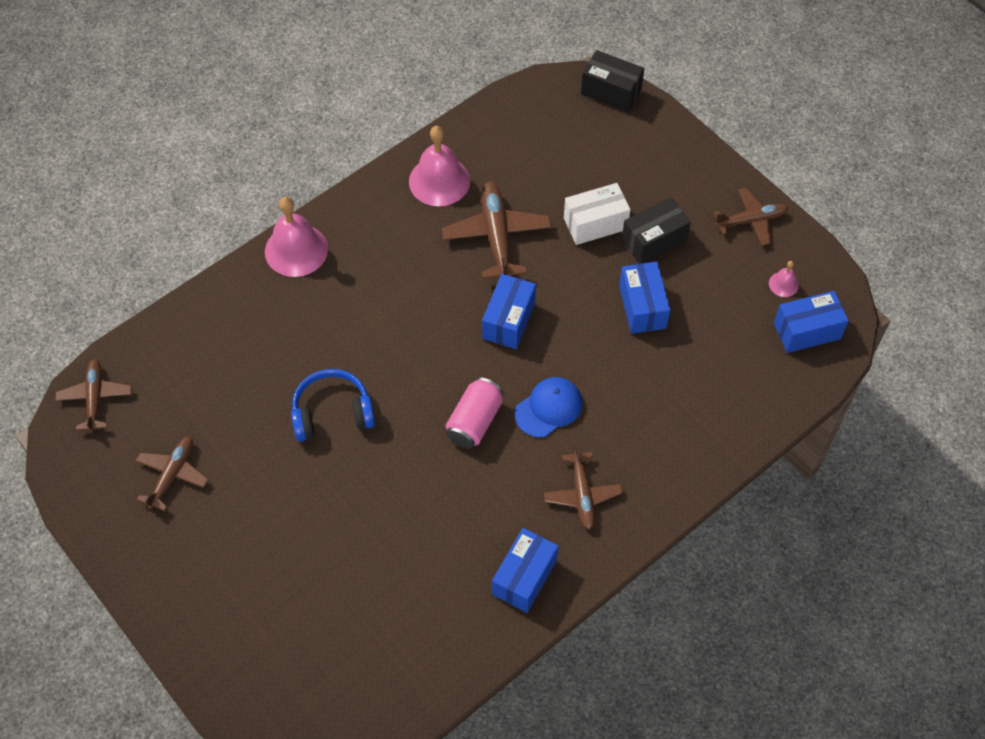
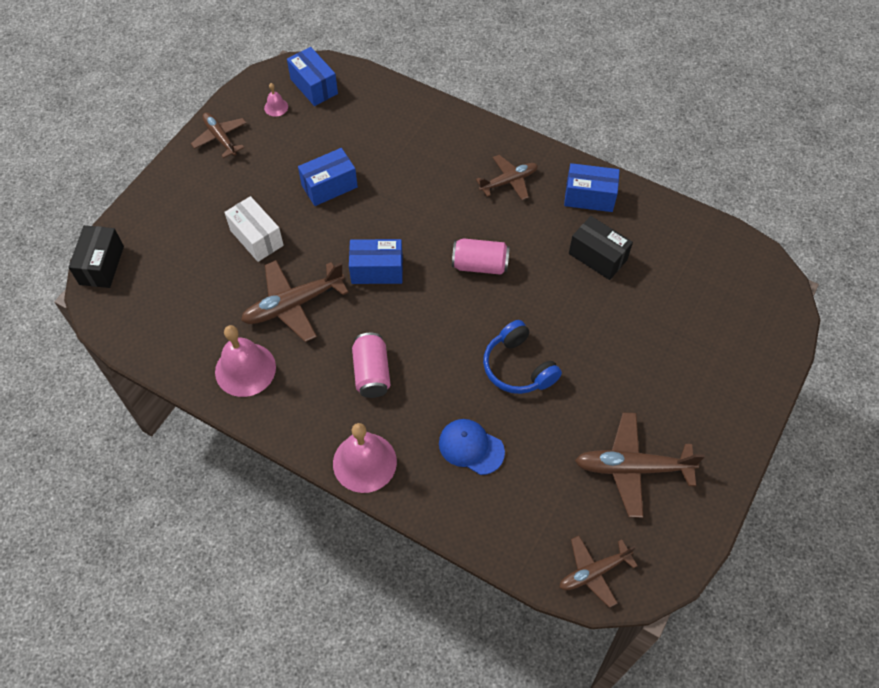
camera: 110 degrees left, 0 degrees up
brown plane [135,436,209,511] -> brown plane [575,413,705,518], size x1.54
blue cap [515,377,582,437] -> blue cap moved to [439,419,505,475]
black box [621,197,691,264] -> black box moved to [569,216,633,280]
none -> pink can [352,333,390,398]

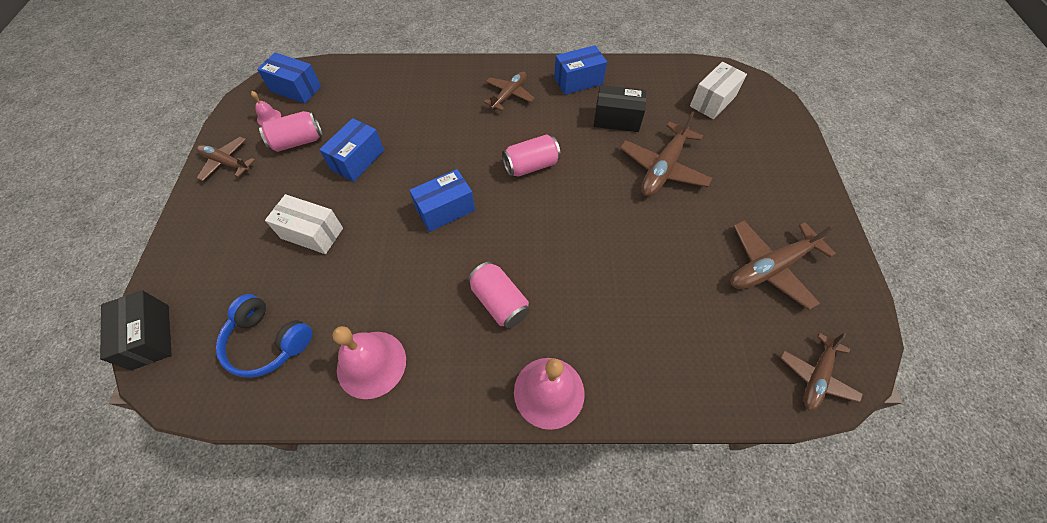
camera: 30 degrees left, 0 degrees up
brown plane [241,260,349,342] -> brown plane moved to [620,111,713,196]
blue cap [439,419,505,475] -> none
blue headphones [483,320,562,394] -> blue headphones moved to [216,294,313,378]
none -> pink can [259,111,323,152]
none -> white box [690,62,747,119]

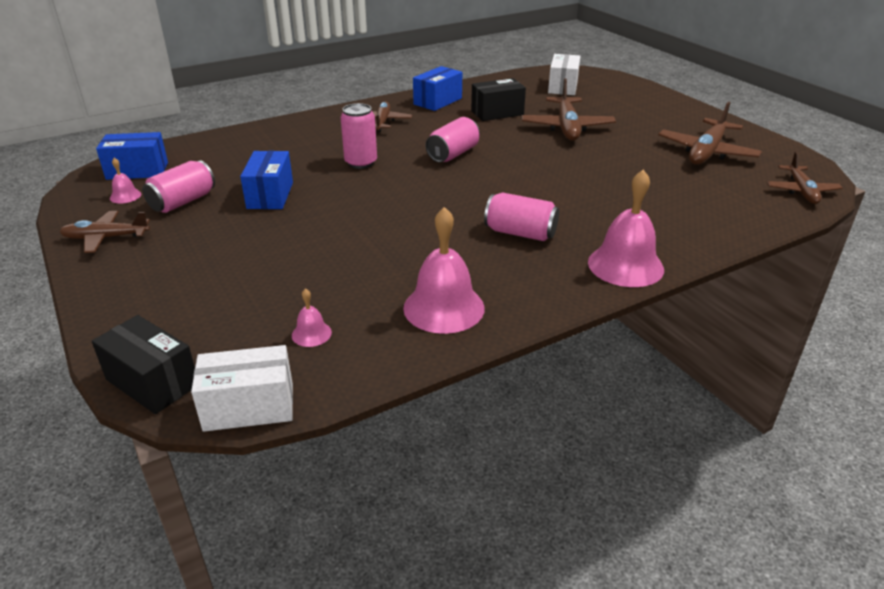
camera: 30 degrees left, 25 degrees down
blue headphones [216,294,313,378] -> pink bell [292,288,332,347]
white box [265,194,343,254] -> white box moved to [191,345,293,432]
blue box [409,169,475,232] -> none
none -> pink can [341,103,377,169]

